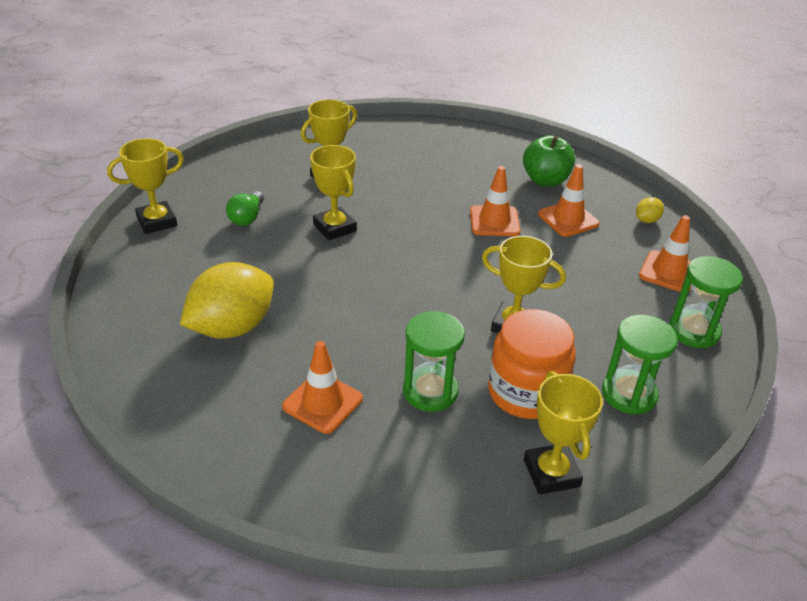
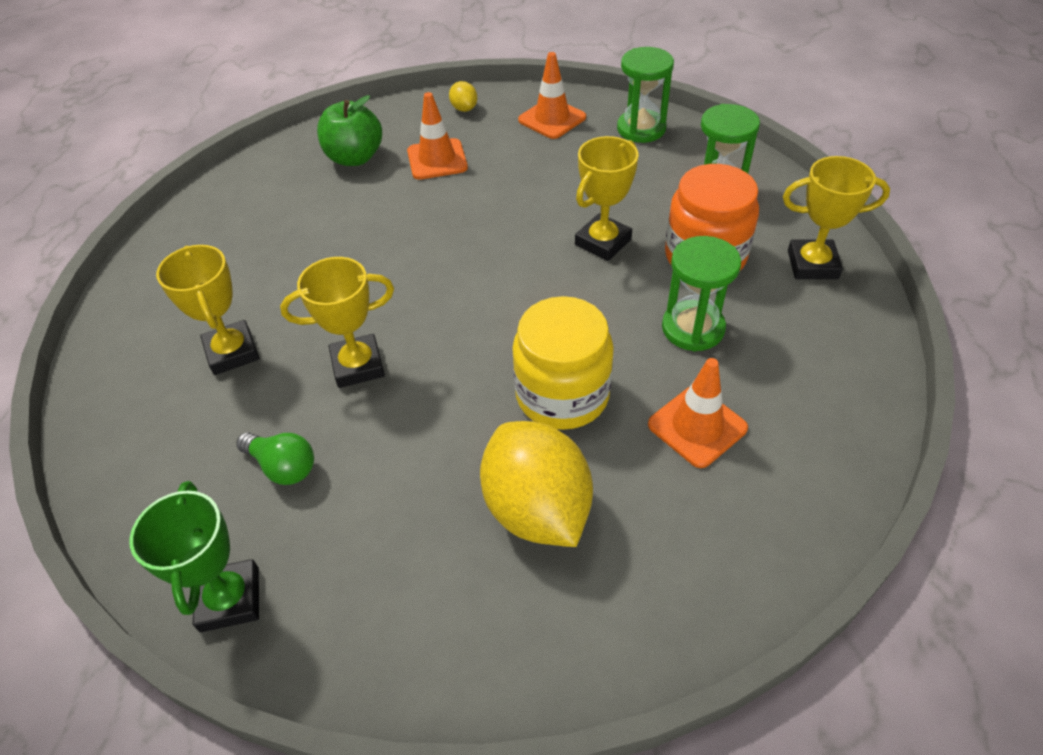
camera: 70 degrees left, 10 degrees up
yellow trophy [107,138,184,234] -> green trophy [129,481,259,632]
orange traffic cone [470,166,521,236] -> none
none -> yellow jar [512,296,614,430]

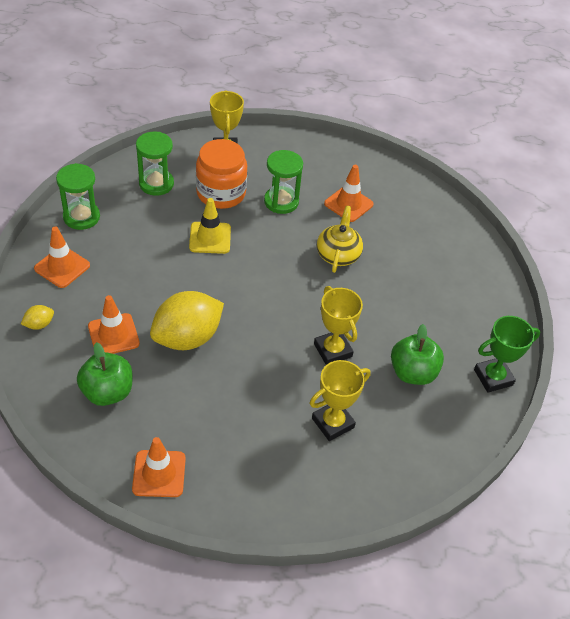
camera: 105 degrees left, 0 degrees up
green light bulb [236,432,314,485] -> green apple [391,324,444,385]
yellow lemon [480,421,593,547] -> yellow lemon moved to [150,291,224,350]
yellow jar [512,296,614,430] -> yellow teapot [317,206,363,273]
yellow trophy [575,136,639,261] -> yellow traffic cone [189,198,231,254]
none -> orange traffic cone [132,437,186,497]

